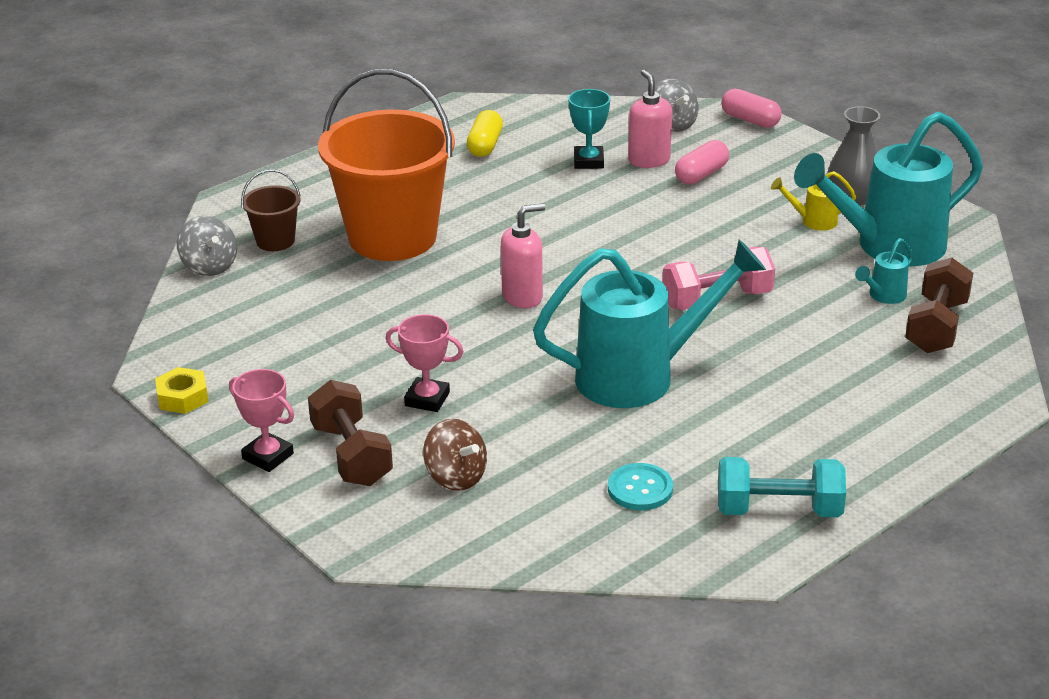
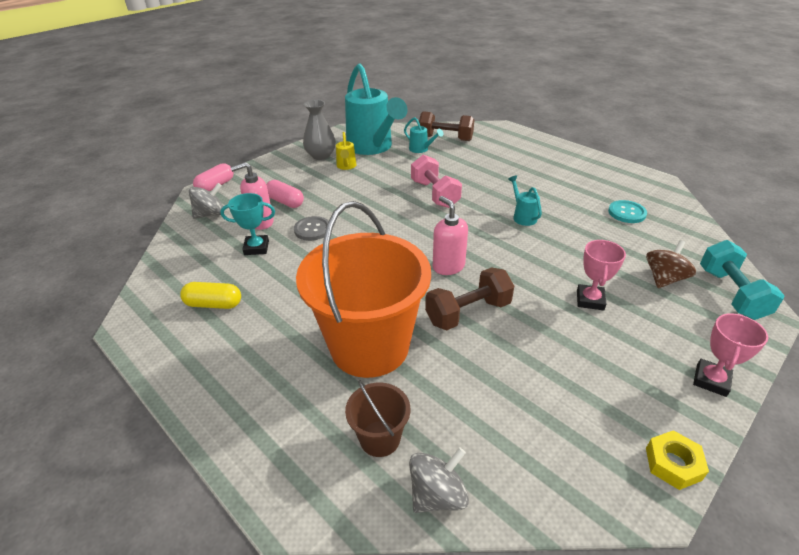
camera: 95 degrees left, 5 degrees up
brown dumbbell [308,380,393,486] -> brown dumbbell moved to [425,268,514,330]
turquoise watering can [533,240,766,408] -> turquoise watering can [508,175,542,226], size x0.41
turquoise dumbbell [718,457,846,517] -> turquoise dumbbell moved to [700,240,785,320]
none -> grey button [294,216,328,241]

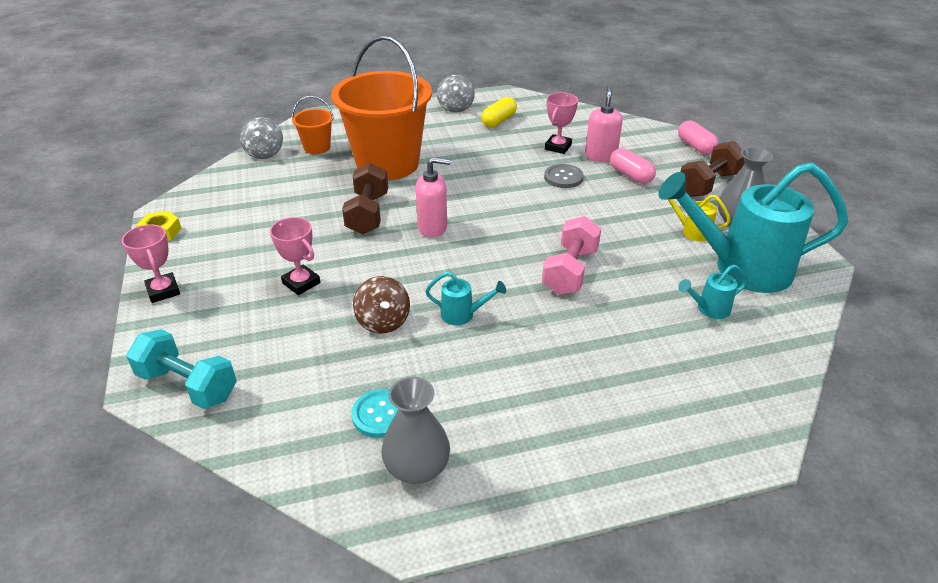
camera: 120 degrees right, 0 degrees up
grey spinning top [189,183,225,219] -> grey spinning top moved to [437,75,475,113]
turquoise trophy [220,193,275,255] -> pink trophy [545,92,578,154]
pink capsule [266,180,304,208] -> pink capsule turned 75 degrees clockwise [610,148,656,184]
brown bucket [345,380,410,457] -> orange bucket [292,96,334,154]
pink dumbbell [411,155,462,208] -> pink dumbbell turned 75 degrees counterclockwise [542,216,601,295]
brown dumbbell [419,111,474,141] -> brown dumbbell moved to [680,141,745,197]
brown spinning top [646,240,696,288] -> brown spinning top moved to [353,276,410,334]
none -> grey vase [381,377,450,484]

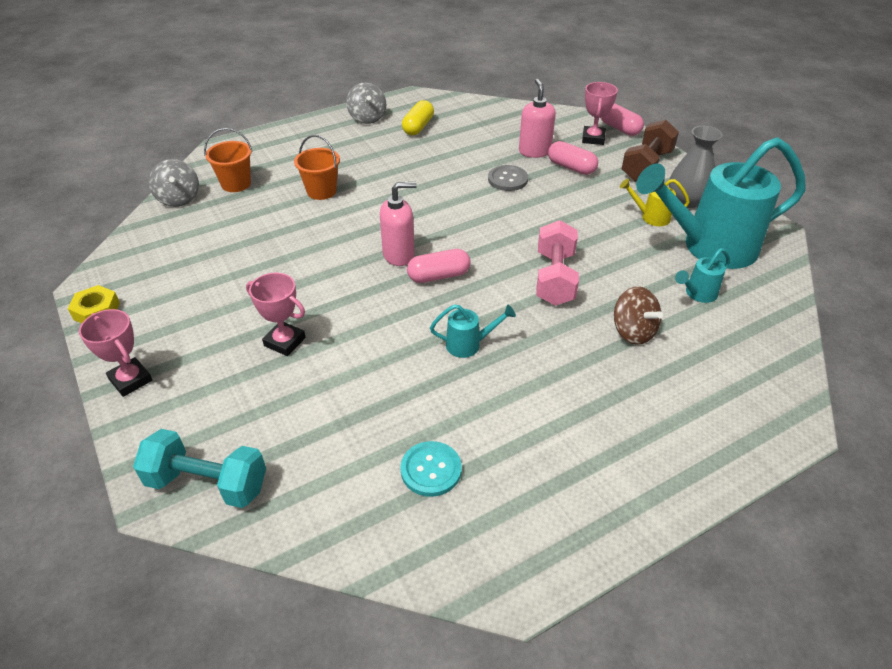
camera: 15 degrees left, 5 degrees up
orange bucket [331,35,432,180] -> orange bucket [294,135,340,200], size x0.44
brown dumbbell [342,163,388,234] -> none
brown spinning top [353,276,410,334] -> brown spinning top moved to [614,286,663,345]
grey vase [381,377,450,484] -> none
pink trophy [545,92,578,154] -> pink trophy moved to [582,82,618,145]
none -> pink capsule [407,249,471,283]

